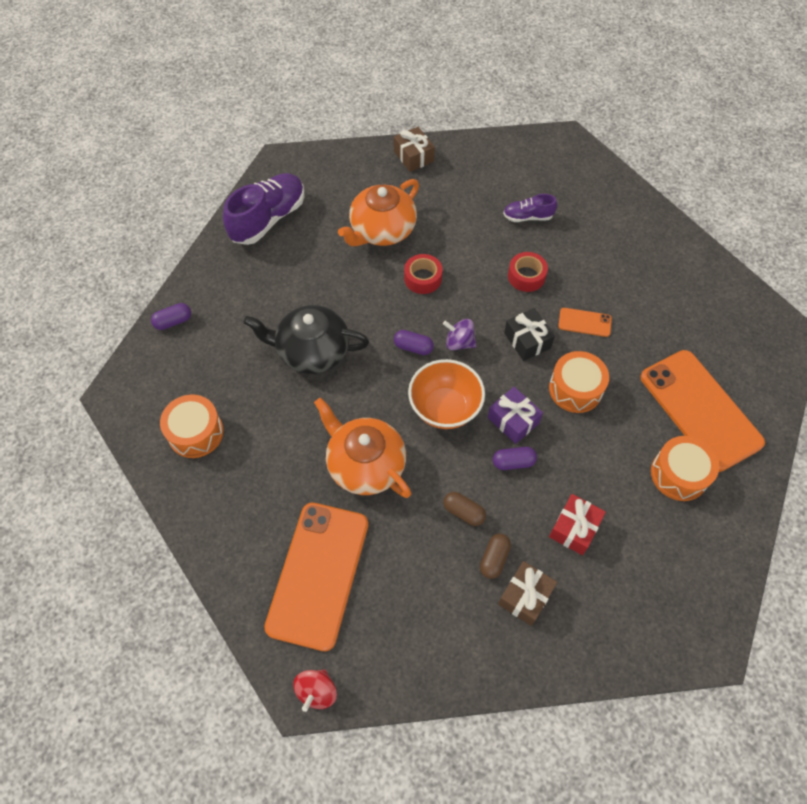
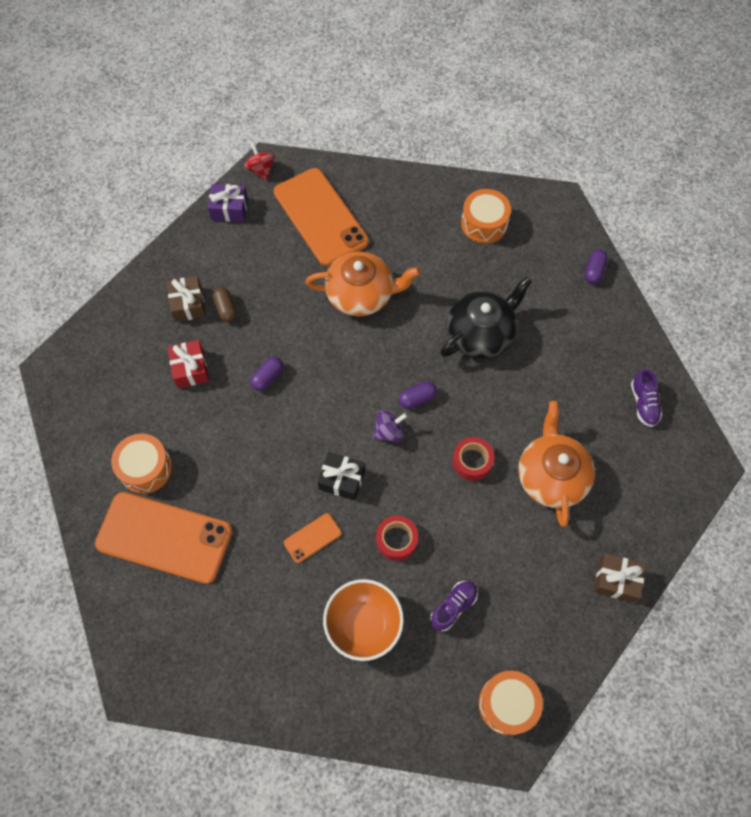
camera: 135 degrees right, 5 degrees up
purple shoe [223,173,305,245] -> purple shoe [631,369,662,427], size x0.53
orange bowl [408,359,485,429] -> orange bowl moved to [323,579,404,661]
brown capsule [443,492,486,526] -> none
purple gift [488,387,543,444] -> purple gift moved to [208,184,248,222]
orange drum [549,351,609,413] -> orange drum moved to [479,671,543,736]

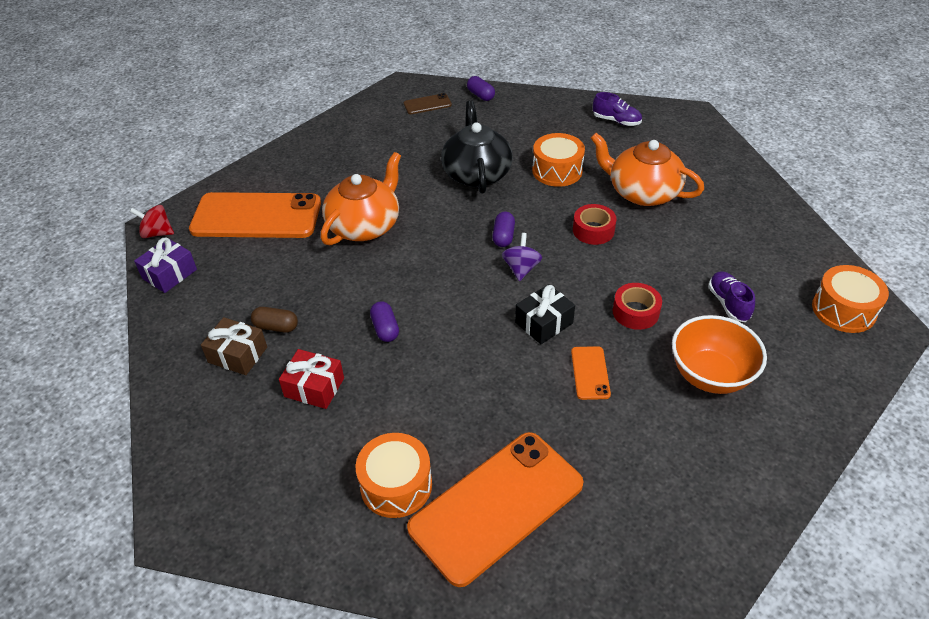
camera: 55 degrees left, 20 degrees down
orange drum [461,189,511,244] -> orange drum moved to [532,133,585,187]
brown gift [594,553,646,603] -> none
none -> brown phone [404,93,452,114]

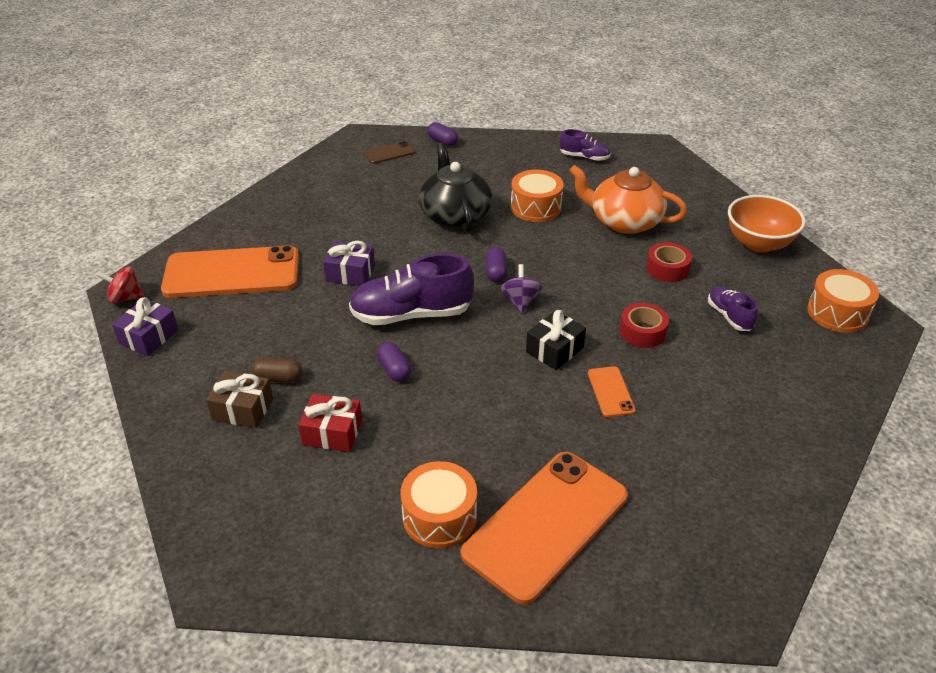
camera: 10 degrees left, 5 degrees down
orange teapot [321,152,401,245] -> purple gift [323,241,375,286]
red tape [573,204,617,245] -> red tape moved to [646,242,692,282]
orange bowl [672,315,767,394] -> orange bowl moved to [728,195,806,253]
none -> purple shoe [349,253,474,325]

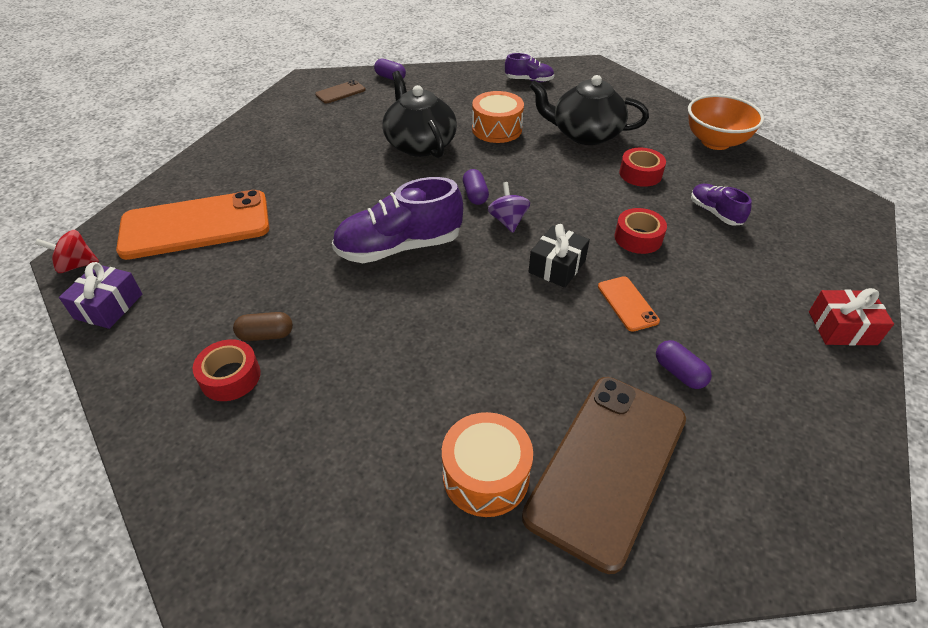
camera: 10 degrees left, 5 degrees up
brown gift [206,371,273,428] -> red tape [192,339,261,401]
red gift [299,394,362,452] -> red gift moved to [809,288,894,346]
purple gift [323,241,375,286] -> none
purple capsule [377,342,411,382] -> purple capsule moved to [656,340,712,389]
orange phone [461,452,628,605] -> brown phone [522,377,686,574]
orange teapot [569,165,687,234] -> black teapot [529,75,649,145]
orange drum [807,269,879,333] -> none

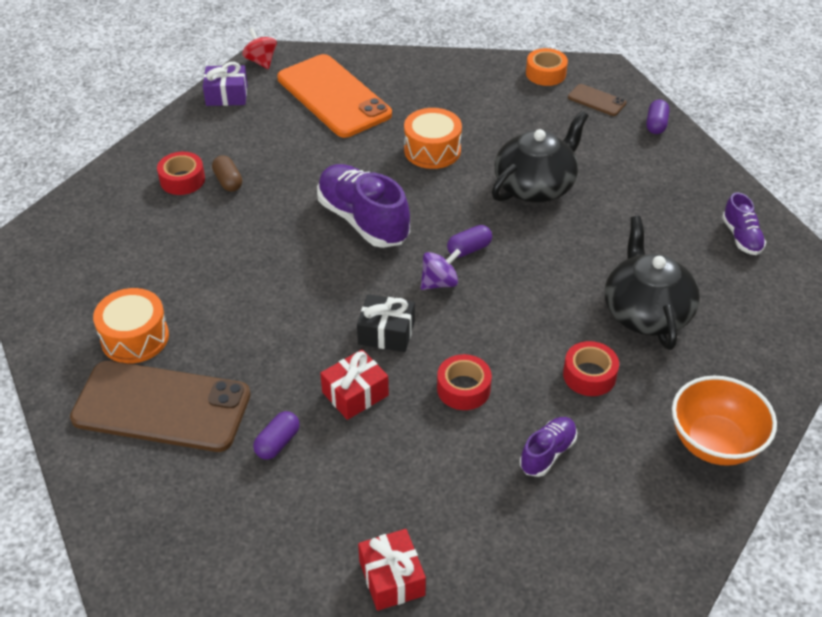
camera: 70 degrees right, 0 degrees up
orange drum [472,91,524,143] -> orange drum moved to [404,108,462,169]
orange phone [598,276,660,332] -> red gift [320,349,389,420]
none -> orange tape [526,48,568,86]

